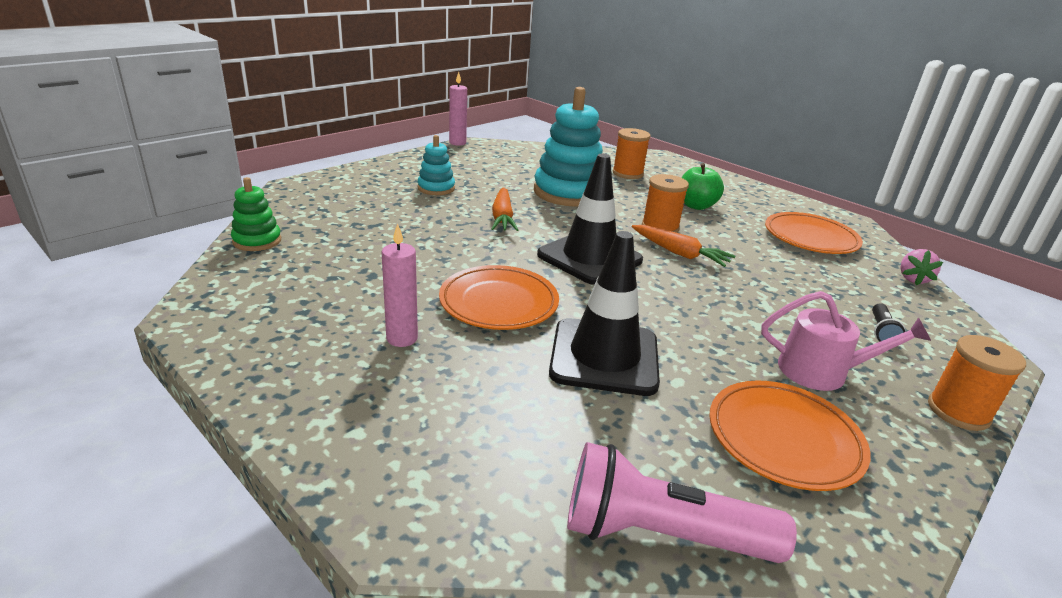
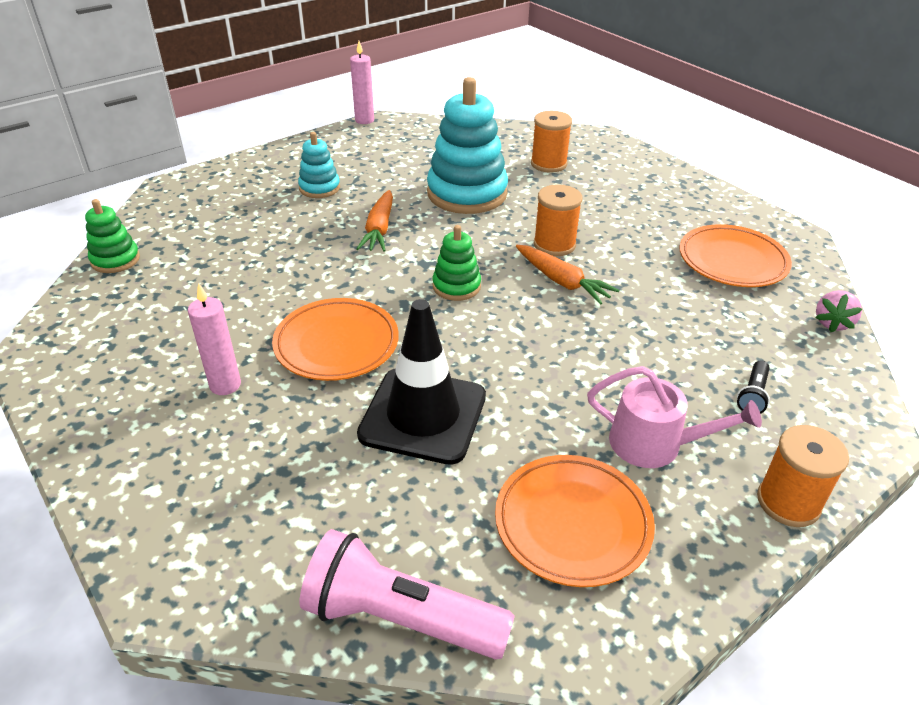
camera: 10 degrees right, 10 degrees up
black traffic cone [537,154,643,285] -> green stacking toy [433,225,481,301]
green apple [681,163,724,210] -> none

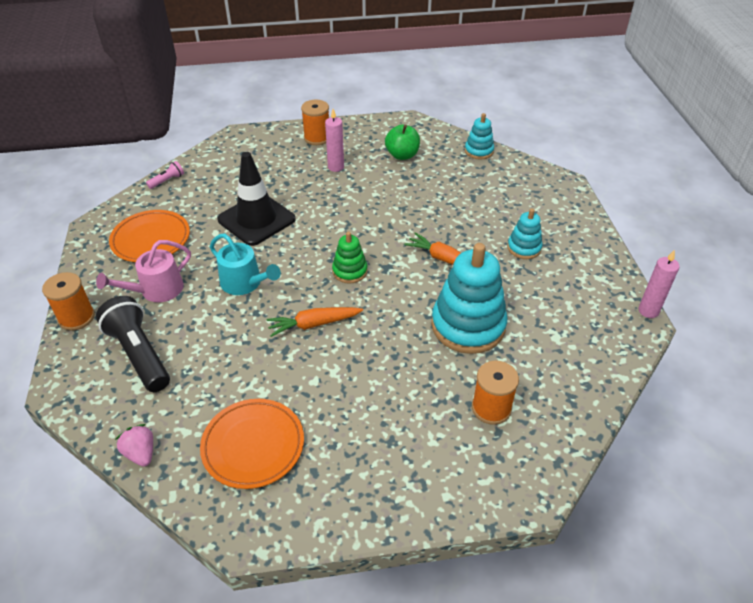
camera: 120 degrees right, 5 degrees up
green stacking toy [85,199,140,273] -> turquoise stacking toy [465,113,494,160]
orange plate [272,298,399,381] -> none
pink flashlight [299,529,515,660] -> pink flashlight [146,161,184,189], size x0.45
orange spool [534,184,582,256] -> orange spool moved to [301,100,329,145]
black flashlight [737,360,770,414] -> black flashlight [96,296,170,392], size x2.20
none -> turquoise watering can [210,234,281,295]
none -> green apple [385,124,420,160]

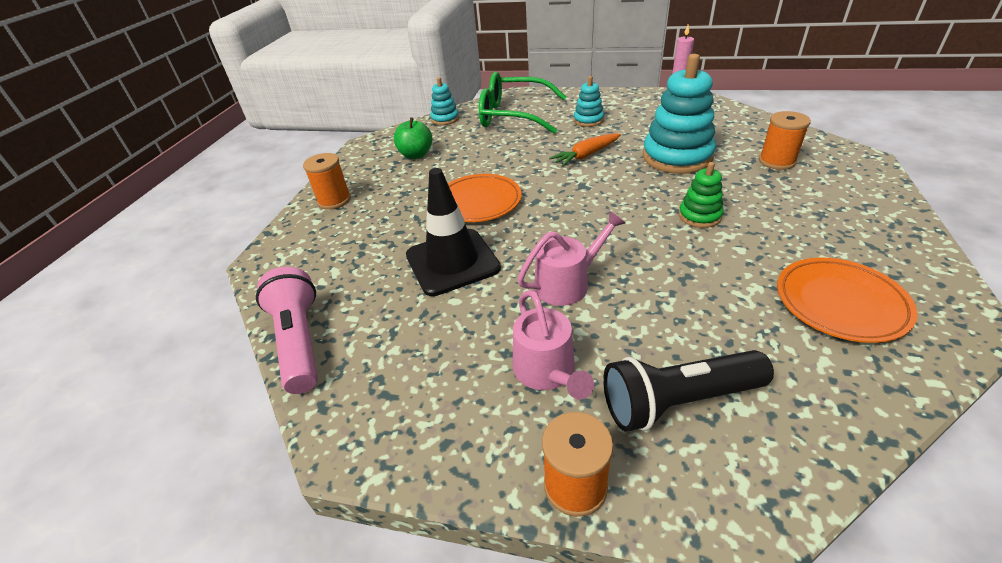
camera: 65 degrees left, 5 degrees down
orange plate [109,210,190,262] -> orange plate moved to [448,174,522,222]
pink strawberry [115,424,153,467] -> none
pink flashlight [146,161,184,189] -> pink flashlight [256,267,318,394], size x2.20
turquoise watering can [210,234,281,295] -> pink watering can [517,211,625,306]
orange carrot [266,307,363,337] -> none
pink candle [325,109,344,172] -> none
green stacking toy [332,232,368,284] -> green stacking toy moved to [679,162,723,228]
none -> green glasses [479,72,566,134]

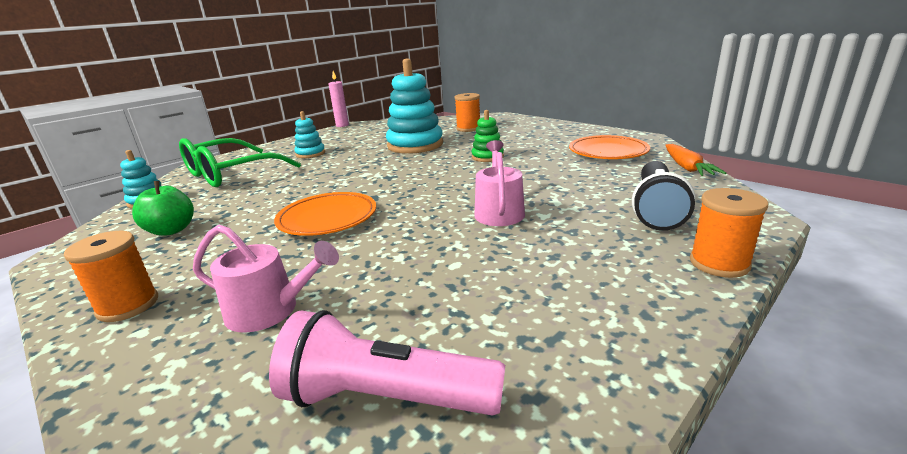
camera: 60 degrees left, 15 degrees down
black traffic cone [406,168,501,296] -> none
pink watering can [513,290,594,400] -> pink watering can moved to [193,224,339,333]
orange carrot [549,133,621,167] -> orange carrot moved to [665,144,726,176]

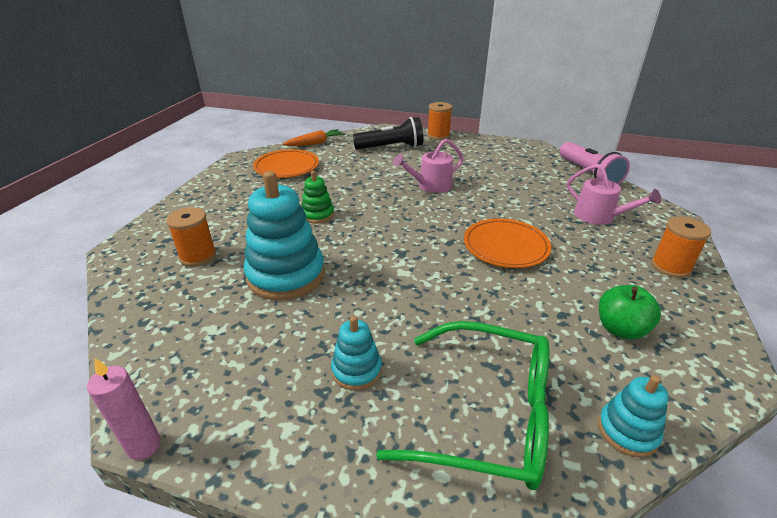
camera: 120 degrees left, 10 degrees up
pink watering can [193,224,339,333] -> pink watering can turned 150 degrees clockwise [567,164,661,225]

